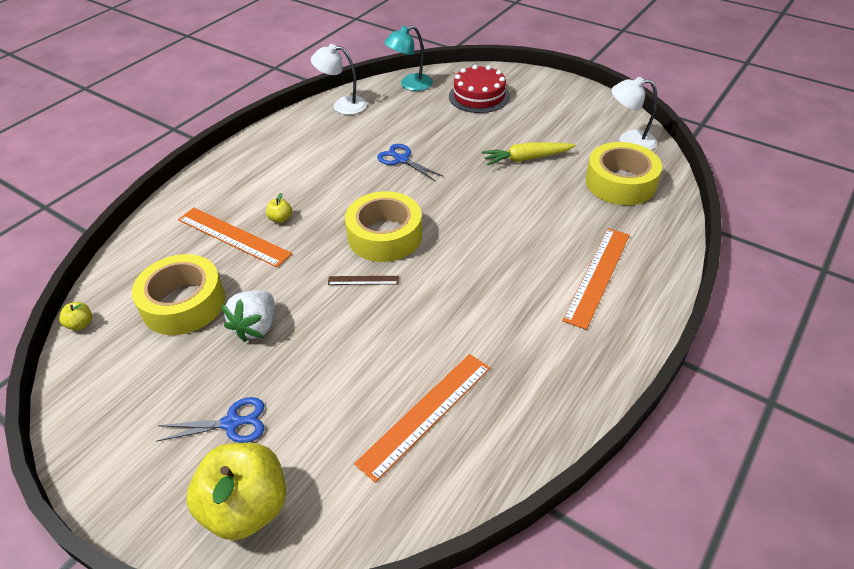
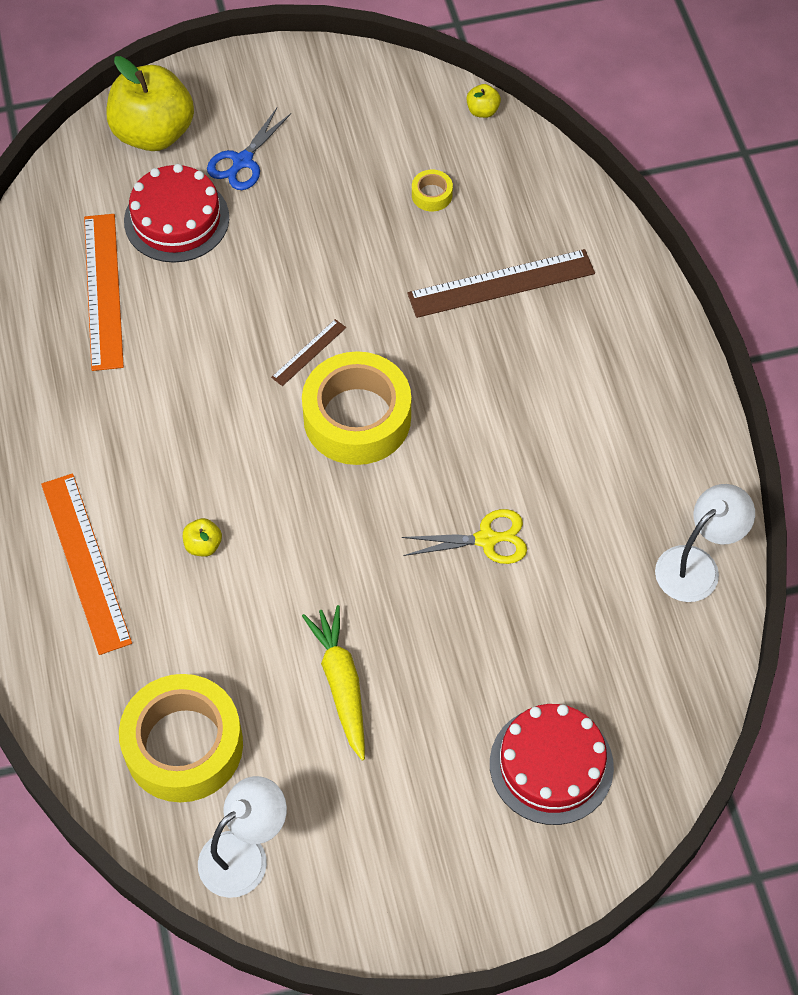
camera: 130 degrees right, 15 degrees up
yellow tape [132,254,225,335] -> yellow tape [412,170,453,211], size x0.41
orange ruler [178,208,292,268] -> brown ruler [407,249,595,318]
white strawberry [221,290,274,342] -> none
yellow apple [266,193,292,223] -> yellow apple moved to [183,518,222,557]
blue scissors [377,144,443,181] -> yellow scissors [401,509,527,564]
turquoise lamp [384,25,433,91] -> none
yellow carrot [482,143,576,165] -> yellow carrot turned 45 degrees counterclockwise [302,605,365,760]
none -> red cake [124,164,229,263]

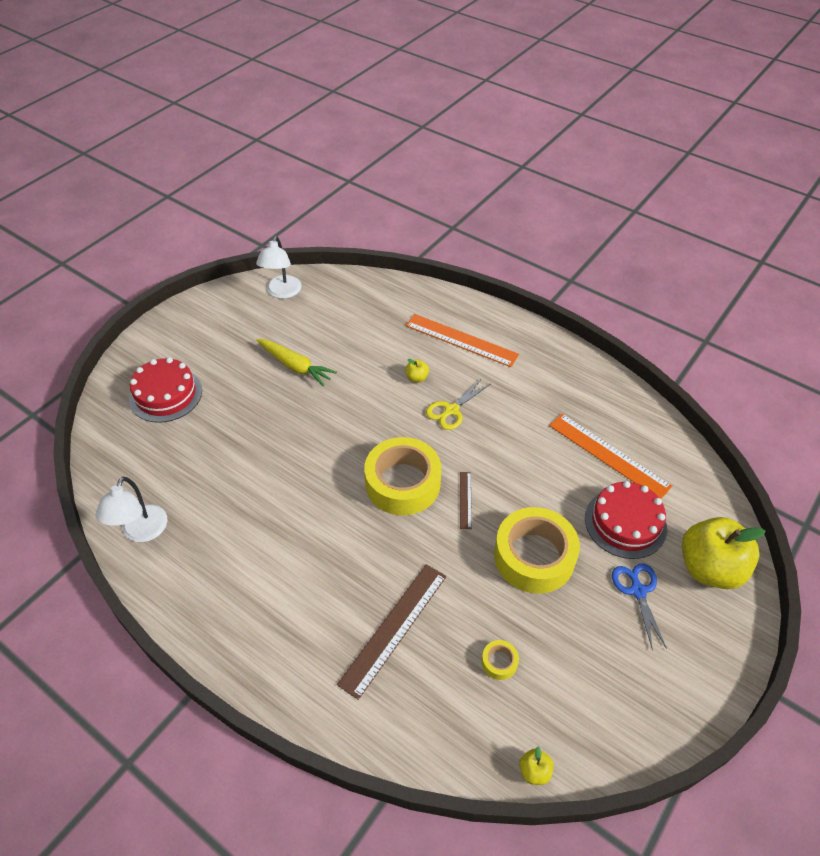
camera: 140 degrees right, 10 degrees down
yellow tape [119,674,243,802] -> yellow tape moved to [494,507,580,593]
yellow scissors [401,509,527,564] -> yellow scissors moved to [426,378,490,430]

